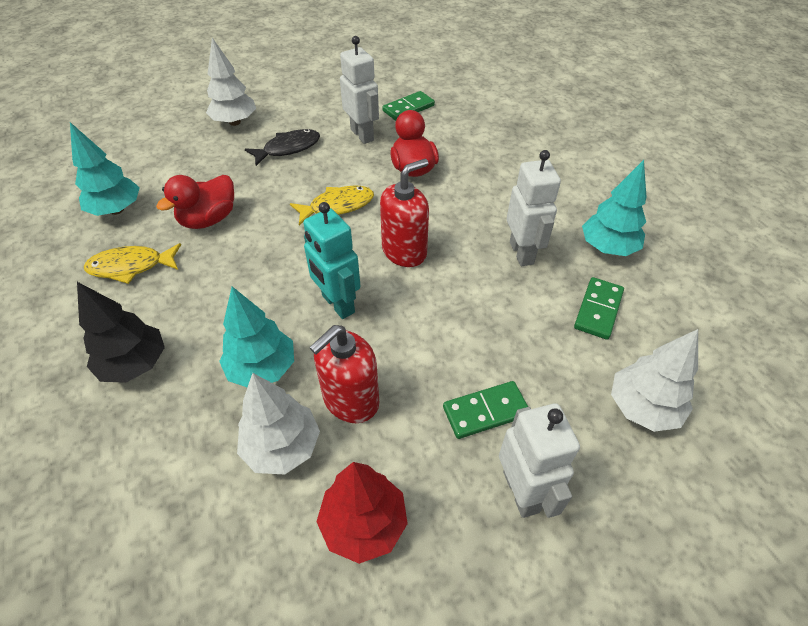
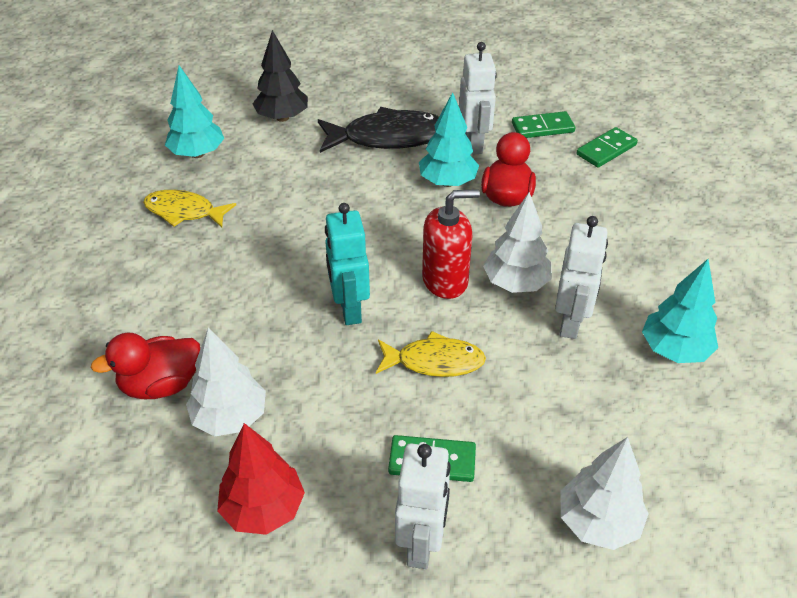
camera: 25 degrees right, 5 degrees down
black tree [77,282,165,383] -> black tree moved to [253,30,308,122]
red duck [156,175,234,229] -> red duck moved to [91,333,200,399]
white tree [206,38,256,126] -> white tree moved to [483,192,552,293]
turquoise tree [219,287,294,387] -> turquoise tree moved to [419,92,479,187]
black fish [245,129,320,166] -> black fish [318,107,439,153], size x1.56
yellow fish [290,186,374,225] -> yellow fish moved to [376,331,486,377]
red soap dispenser [309,325,379,423] -> none
green domino [574,277,624,340] -> green domino moved to [576,127,638,168]

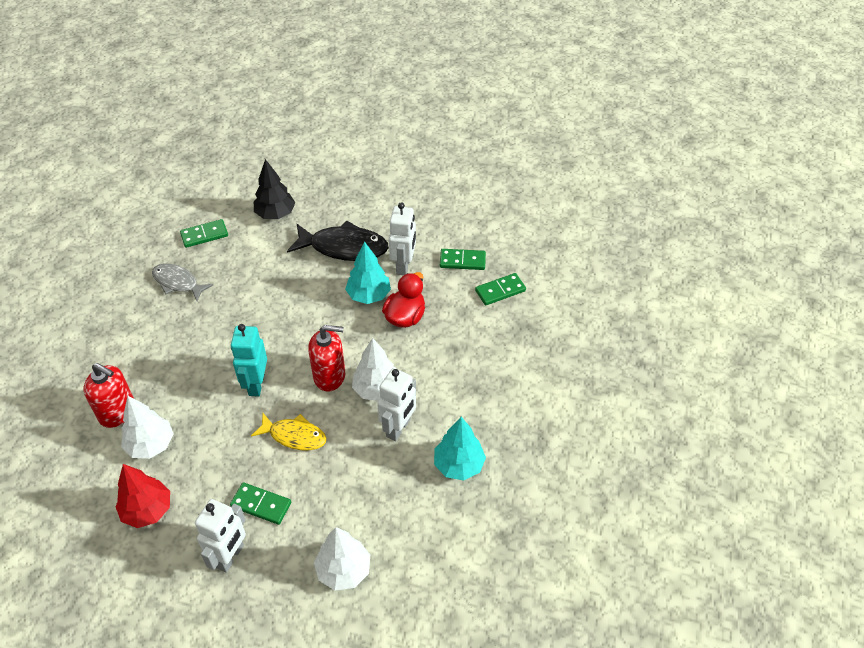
camera: 15 degrees right, 5 degrees up
red duck [91,333,200,399] -> red soap dispenser [84,363,134,428]
yellow fish [143,190,236,227] -> grey fish [152,264,213,301]
turquoise tree [165,65,224,158] -> green domino [180,219,228,248]

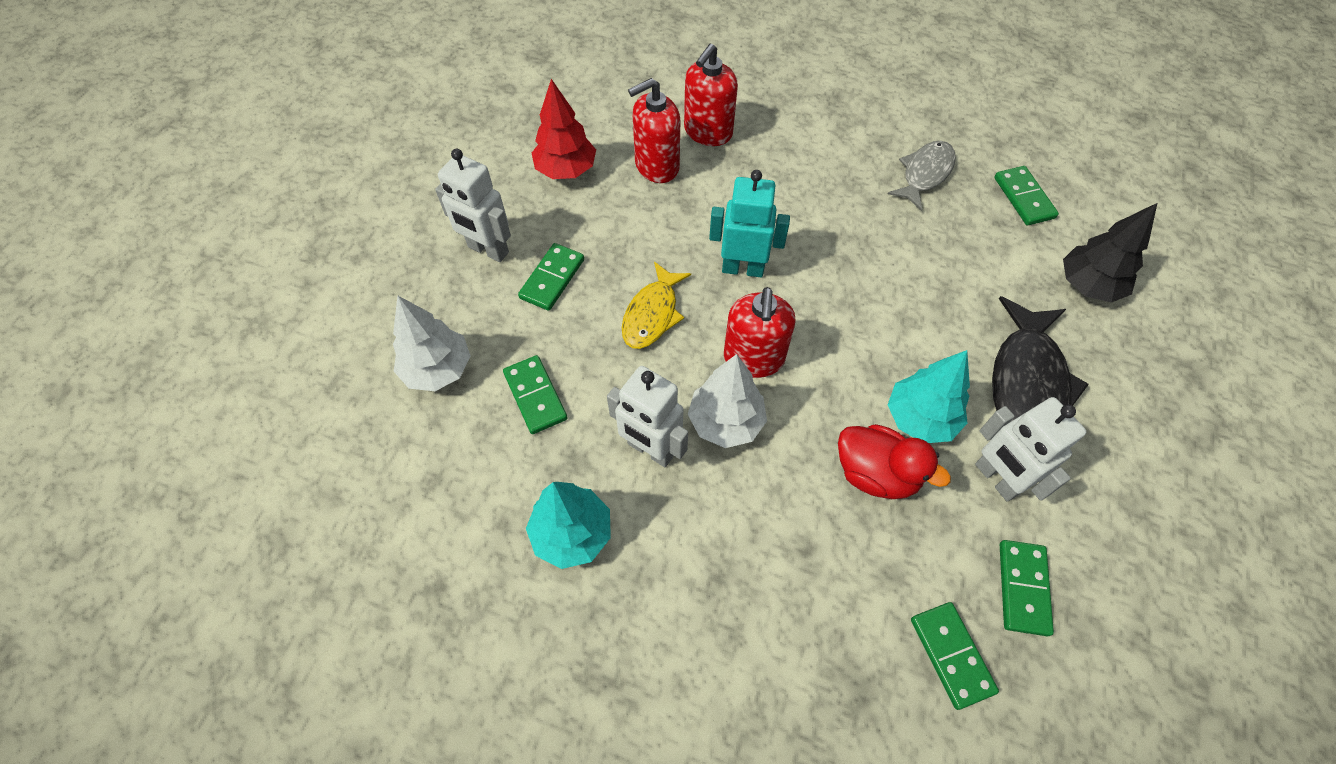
camera: 95 degrees right, 10 degrees up
white tree [121,396,174,459] -> red soap dispenser [628,78,680,183]
white robot [389,202,416,275] -> white robot turned 45 degrees clockwise [975,397,1086,502]
none -> green domino [503,355,567,434]

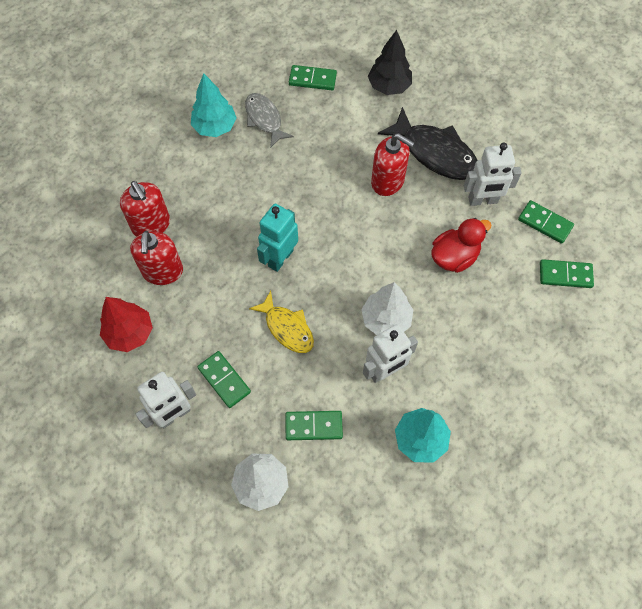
camera: 65 degrees left, 5 degrees up
red soap dispenser [724,287,796,378] -> red soap dispenser moved to [371,133,414,196]
turquoise tree [888,350,970,443] -> turquoise tree moved to [191,73,237,137]

